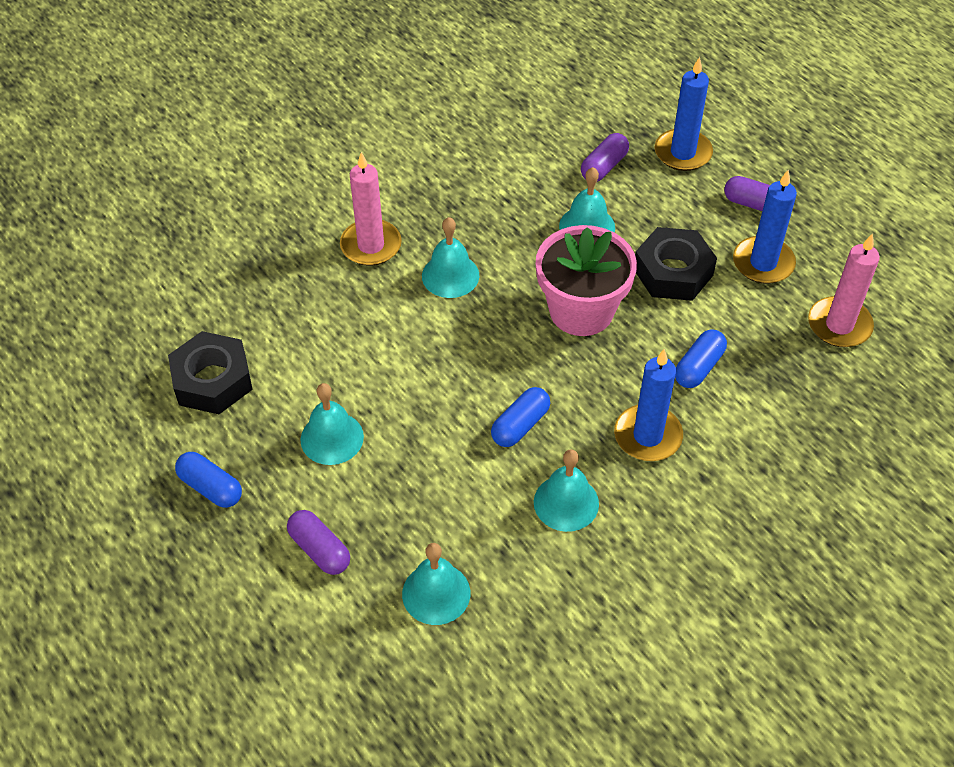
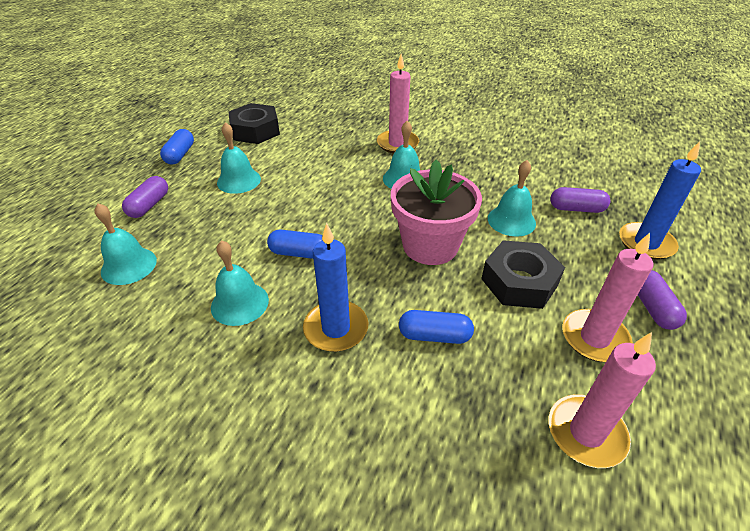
camera: 60 degrees right, 10 degrees down
blue candle [733,170,797,284] -> pink candle [562,233,653,362]

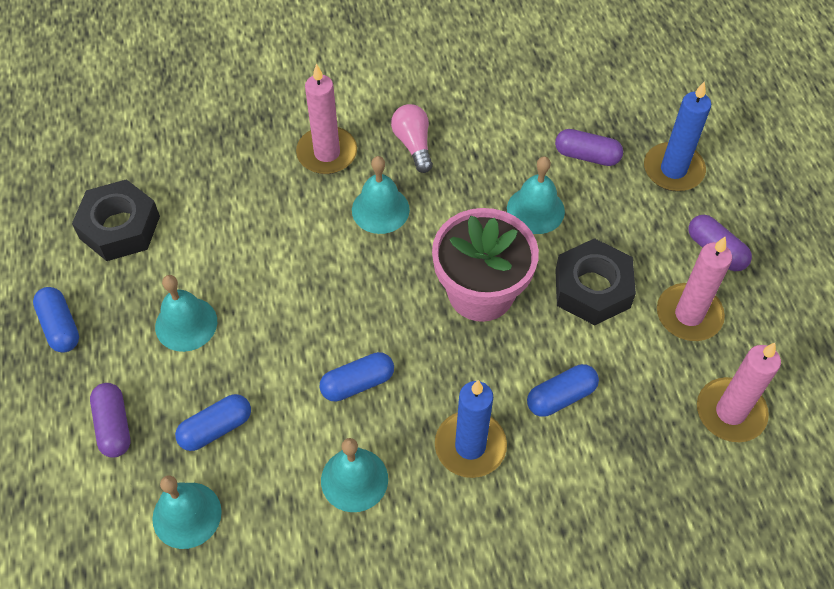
camera: 35 degrees left, 15 degrees up
purple capsule [550,187,610,213] -> purple capsule turned 45 degrees clockwise [555,129,623,166]
none -> blue capsule [175,394,251,451]
none -> pink light bulb [391,104,433,173]

